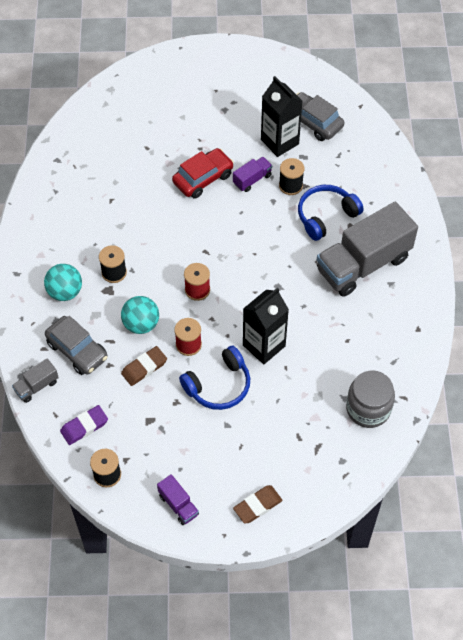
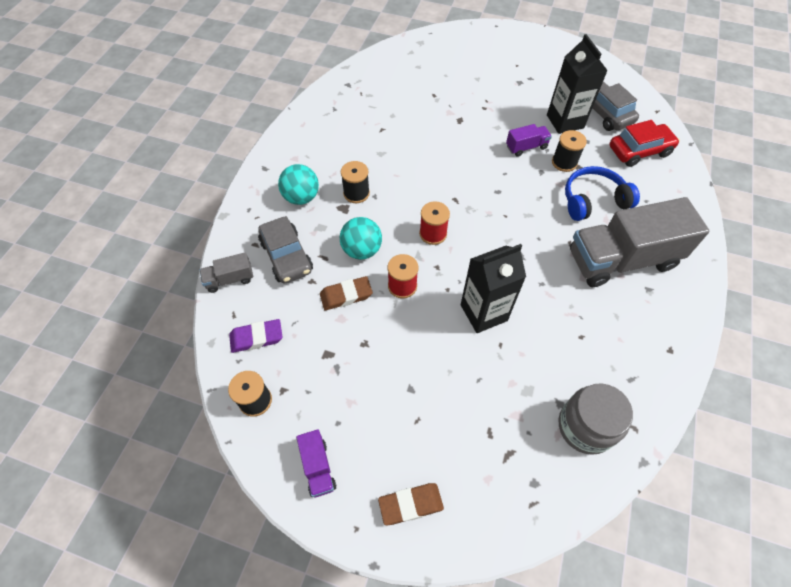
camera: 20 degrees right, 0 degrees up
red car [172,148,234,199] -> red car moved to [609,120,680,167]
blue headphones [179,346,250,410] -> none

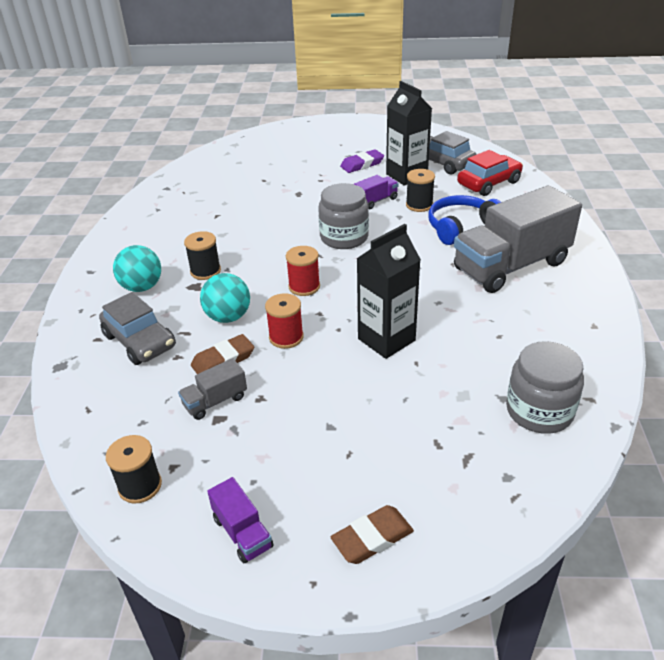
camera: 15 degrees left, 20 degrees down
grey truck [200,252,253,293] -> grey truck moved to [178,358,247,420]
purple eraser [229,319,282,353] -> purple eraser moved to [340,149,384,173]
none -> grey jar [318,183,369,249]

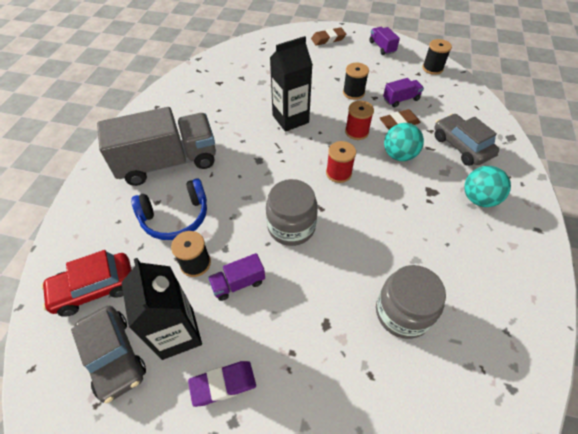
camera: 170 degrees left, 15 degrees up
grey truck [178,358,247,420] -> purple truck [383,78,424,107]
black spool [184,231,221,280] -> black spool moved to [343,63,369,100]
grey jar [506,341,584,434] -> grey jar moved to [376,265,446,339]

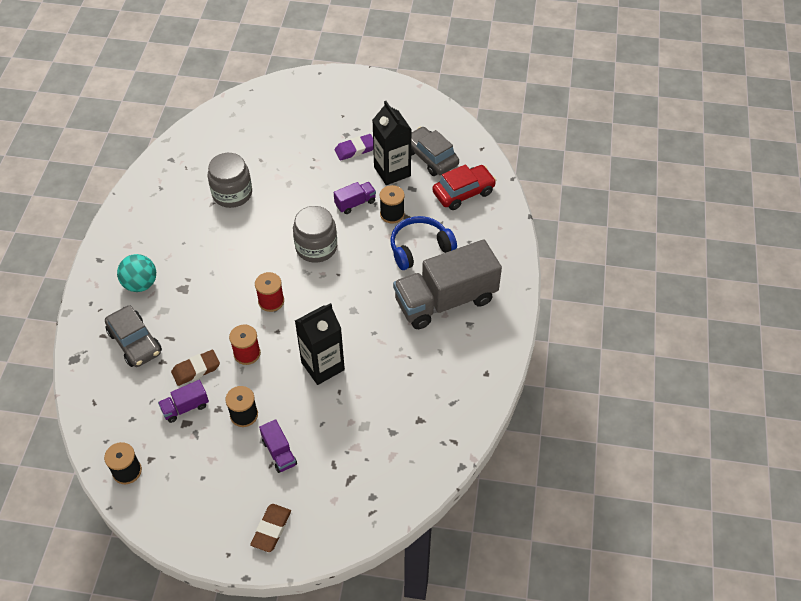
camera: 175 degrees right, 0 degrees up
brown eraser [311,27,346,46] -> brown eraser turned 45 degrees counterclockwise [250,504,291,552]
purple truck [369,27,400,55] -> purple truck moved to [259,419,297,473]
turquoise ball [384,123,424,161] -> none

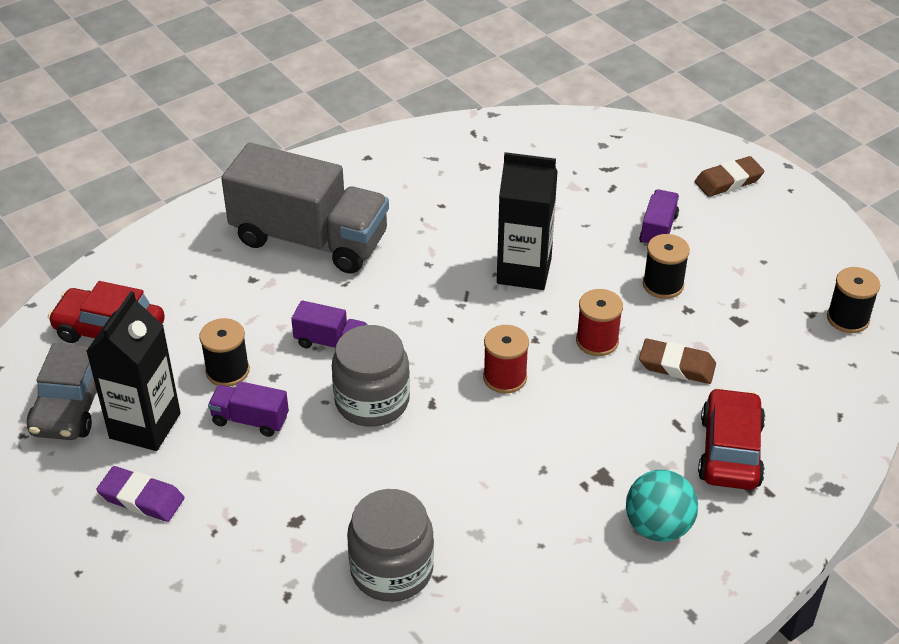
camera: 135 degrees left, 10 degrees down
grey car [105,305,162,367] -> red car [698,388,765,490]
purple truck [158,380,209,423] -> purple truck moved to [291,300,368,348]
blue headphones [390,216,457,270] -> none

